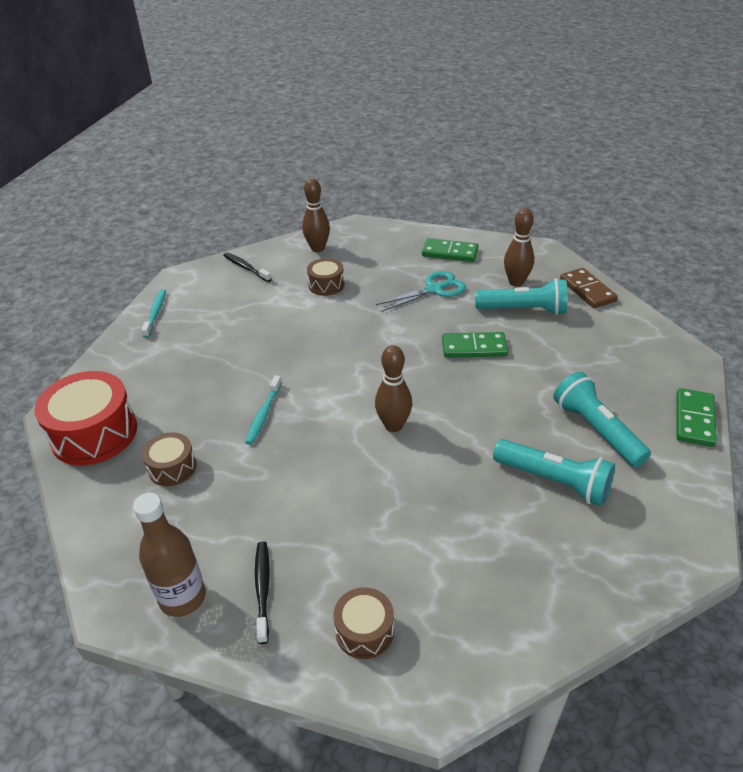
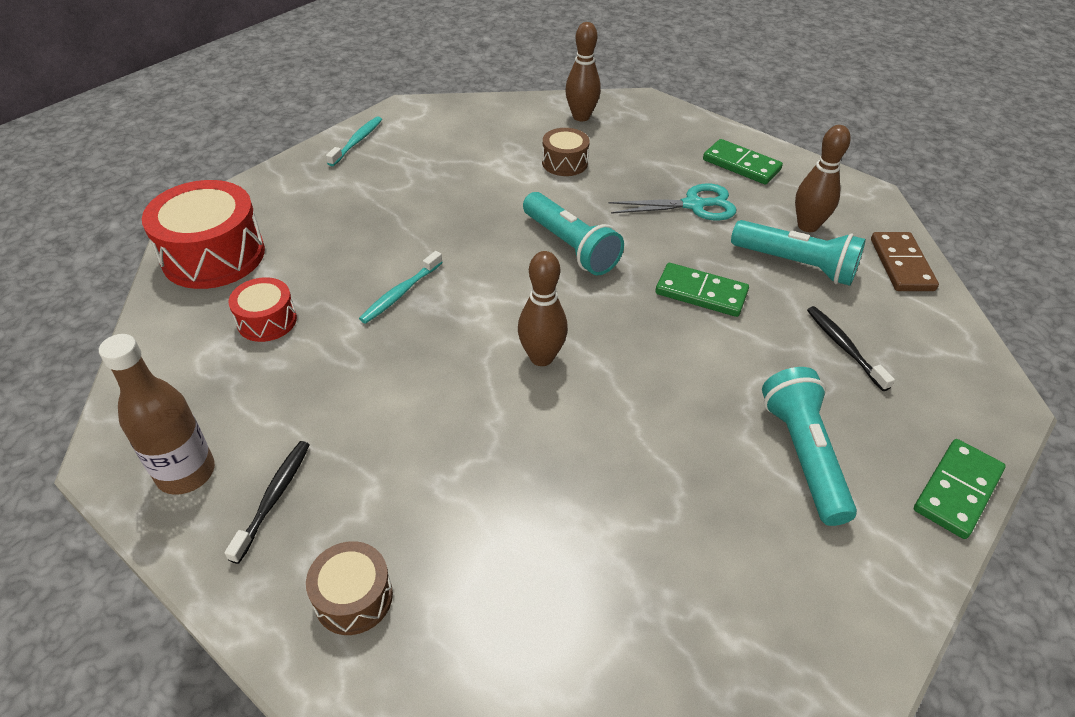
camera: 20 degrees right, 5 degrees up
brown drum [142,432,196,486] -> red drum [229,277,297,342]
black toothbrush [223,253,272,282] -> black toothbrush moved to [807,306,895,391]
turquoise flashlight [493,439,615,506] -> turquoise flashlight moved to [523,192,624,275]

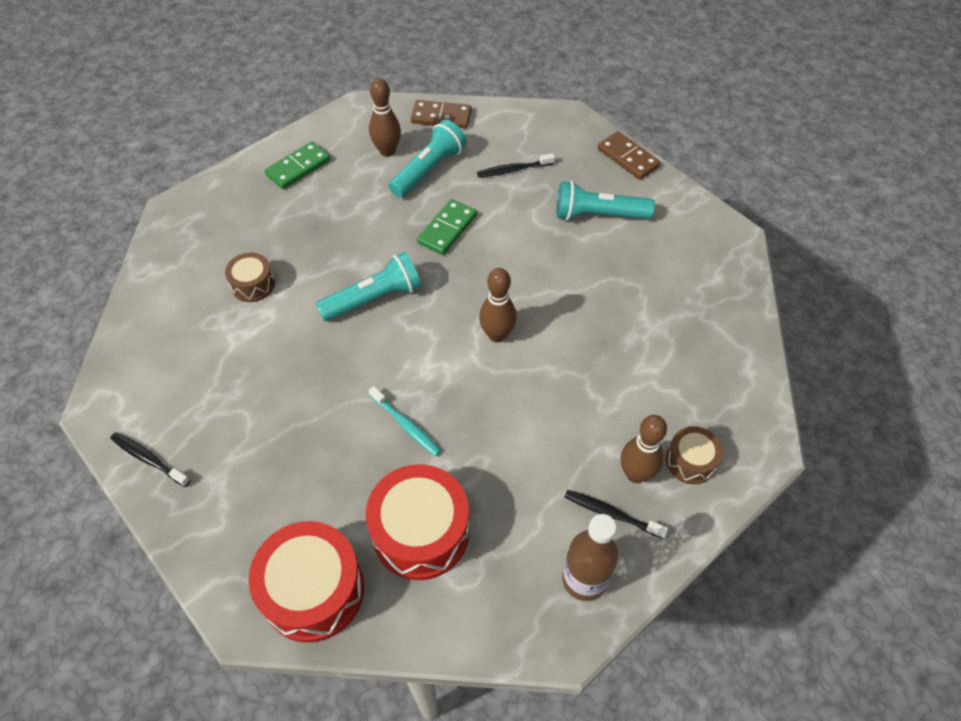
camera: 80 degrees left, 10 degrees up
red drum [229,277,297,342] -> red drum [366,464,469,580], size x1.86
turquoise toothbrush [326,116,382,166] -> black toothbrush [110,432,190,487]
brown bowling pin [565,22,601,121] -> brown bowling pin moved to [621,415,667,483]
turquoise scissors [608,183,737,221] -> none
green domino [914,439,1006,539] -> brown domino [597,131,661,180]

